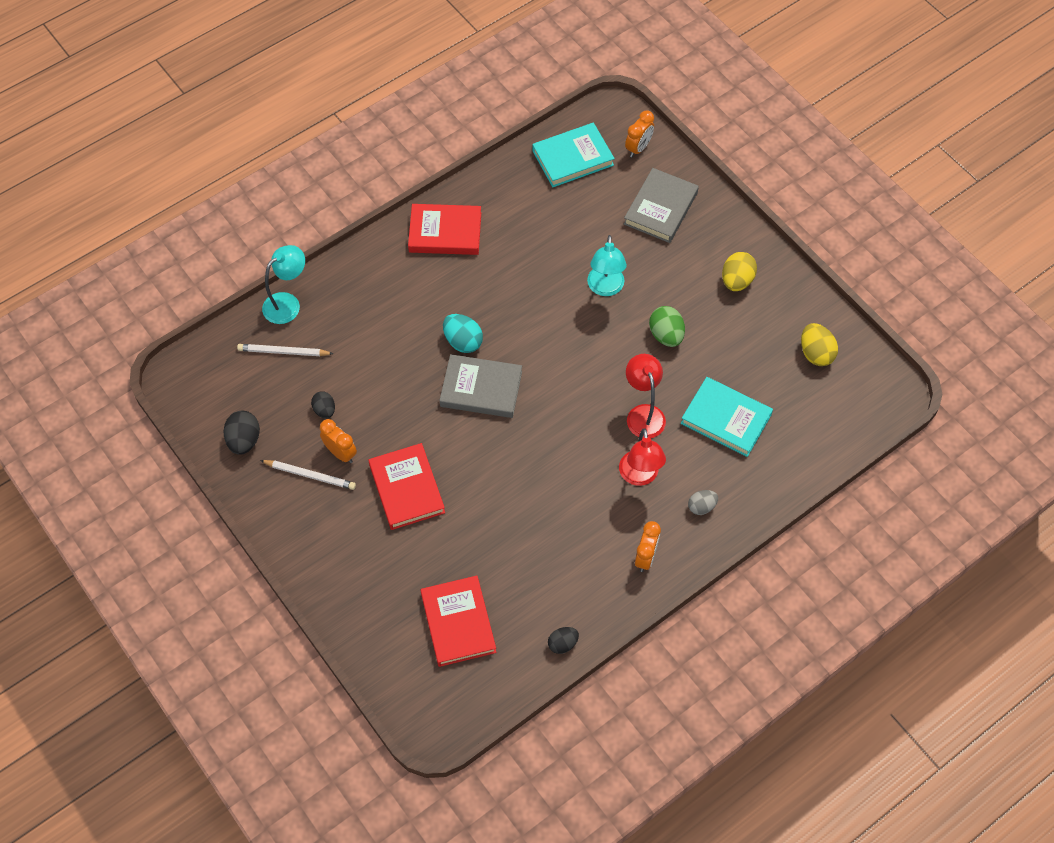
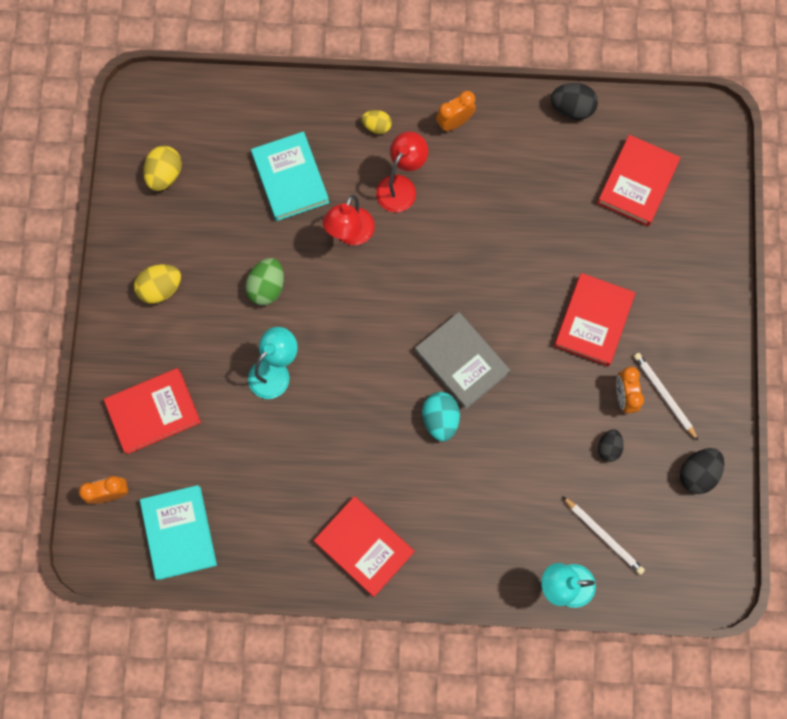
camera: 140 degrees left, 15 degrees up
turquoise book [532,123,615,187] -> turquoise book turned 60 degrees clockwise [140,485,217,580]
black egg [548,627,579,654] -> black egg [551,83,598,120], size x1.53
grey book [624,168,699,243] -> red book [104,368,201,454]
grey egg [688,490,718,515] -> yellow egg [361,110,392,134]

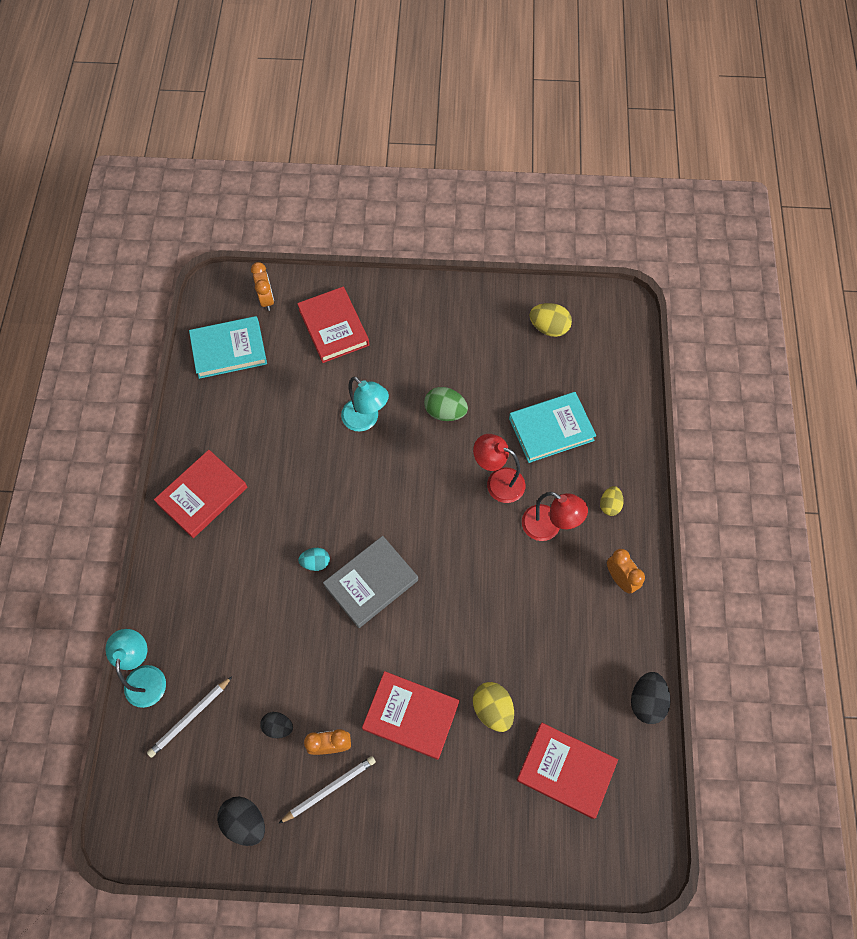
camera: 90 degrees right, 10 degrees down
yellow egg [134,264,181,304] -> yellow egg moved to [473,682,514,732]
turquoise egg [422,392,460,441] -> turquoise egg [298,548,330,571], size x0.65

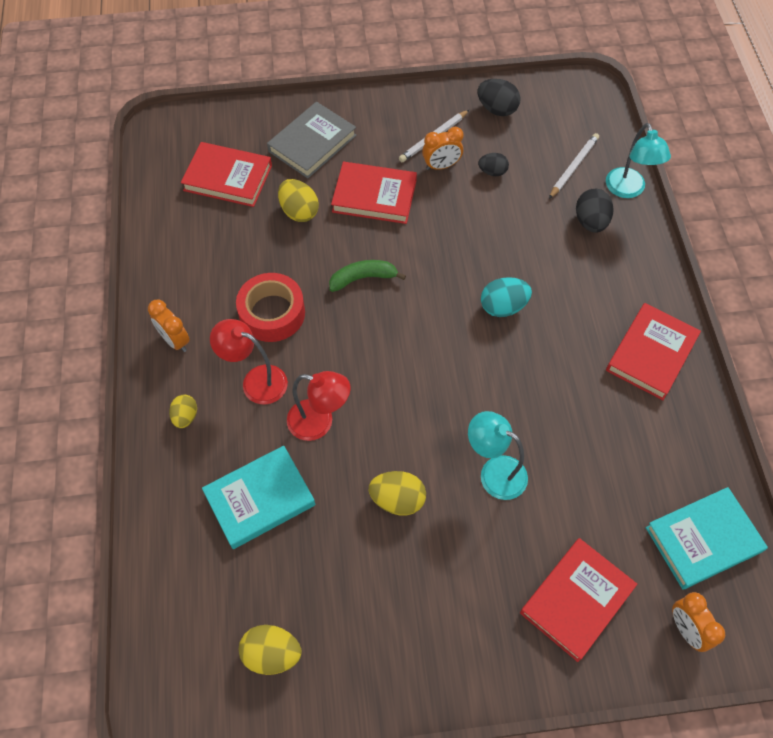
camera: 170 degrees right, 5 degrees down
red book [297,287,369,363] -> red book turned 75 degrees clockwise [520,538,637,662]
turquoise egg [298,548,330,571] -> turquoise egg [481,277,532,317], size x1.53
grey book [323,536,418,628] -> grey book moved to [267,102,357,179]
green egg [424,387,468,421] -> yellow egg [369,471,426,515]
black egg [631,672,671,724] -> black egg moved to [576,189,614,233]
none -> red tape [236,273,305,342]
none -> green banana [329,260,406,292]

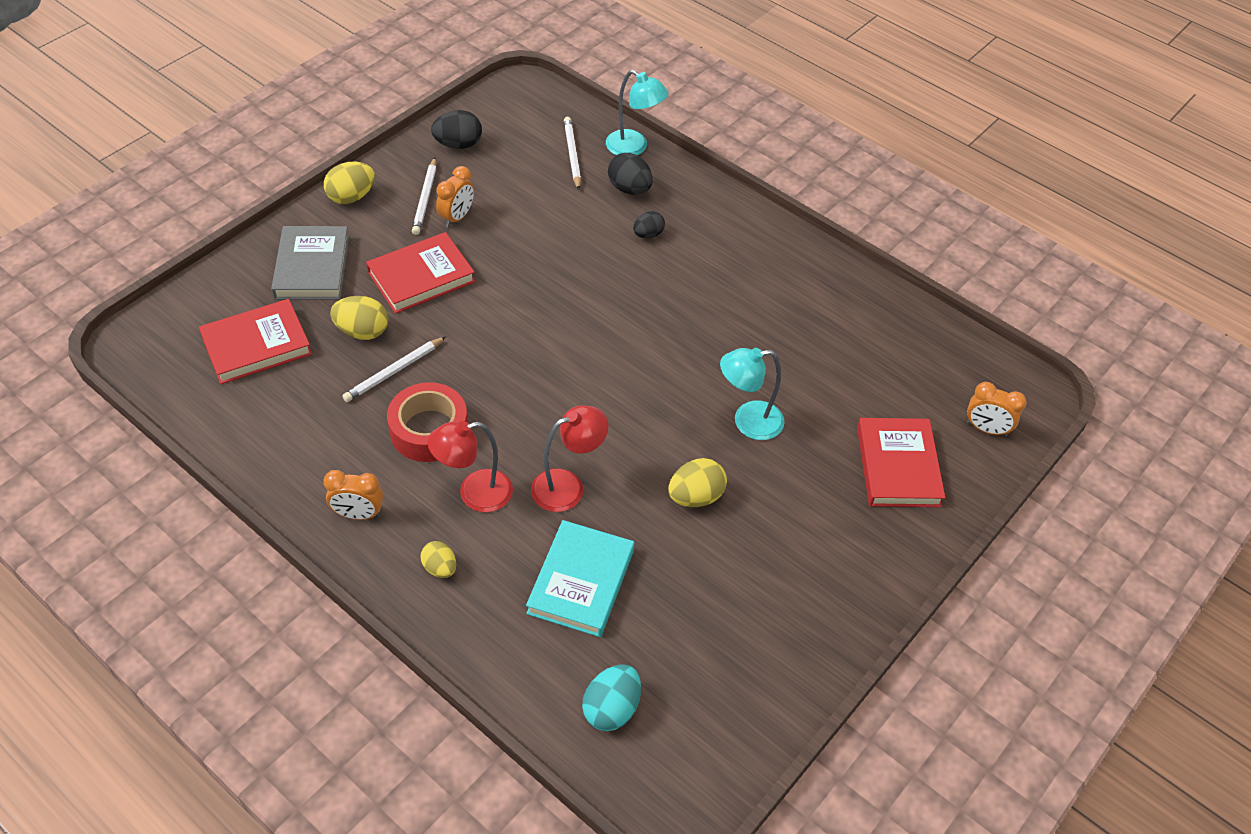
camera: 45 degrees left, 10 degrees down
yellow egg [239,625,302,675] -> yellow egg moved to [324,161,375,204]
green banana [329,260,406,292] -> none
black egg [478,153,509,176] -> black egg moved to [633,211,665,238]
turquoise egg [481,277,532,317] -> turquoise egg moved to [582,664,641,731]
red book [606,303,701,400] -> none
turquoise book [645,487,768,590] -> none
none -> white pencil [342,336,446,402]

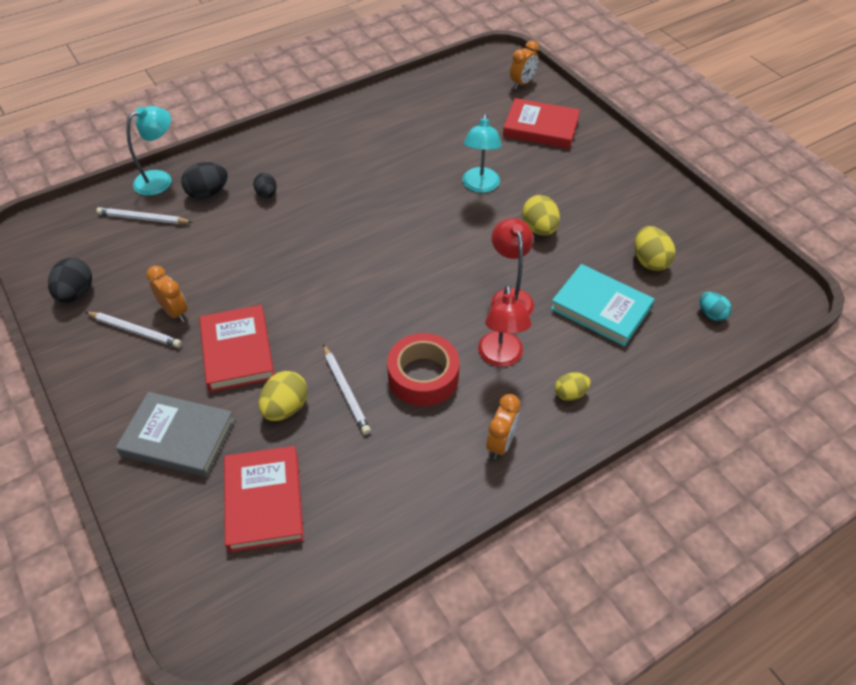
camera: 70 degrees left, 0 degrees up
yellow egg [324,161,375,204] -> yellow egg moved to [635,226,675,271]
turquoise egg [582,664,641,731] -> turquoise egg [699,292,732,321], size x0.65

